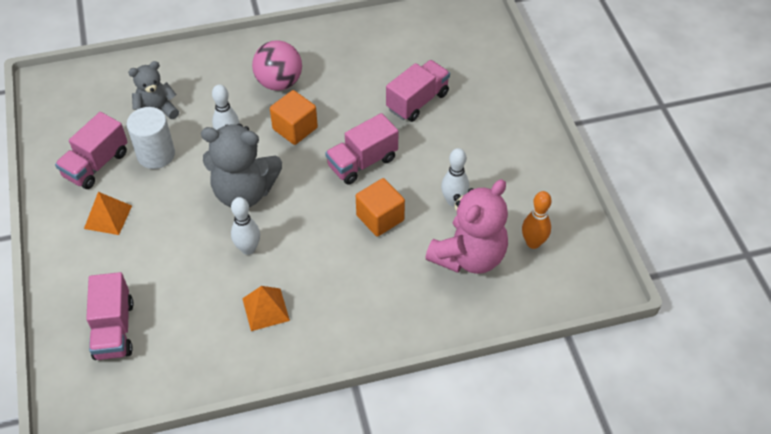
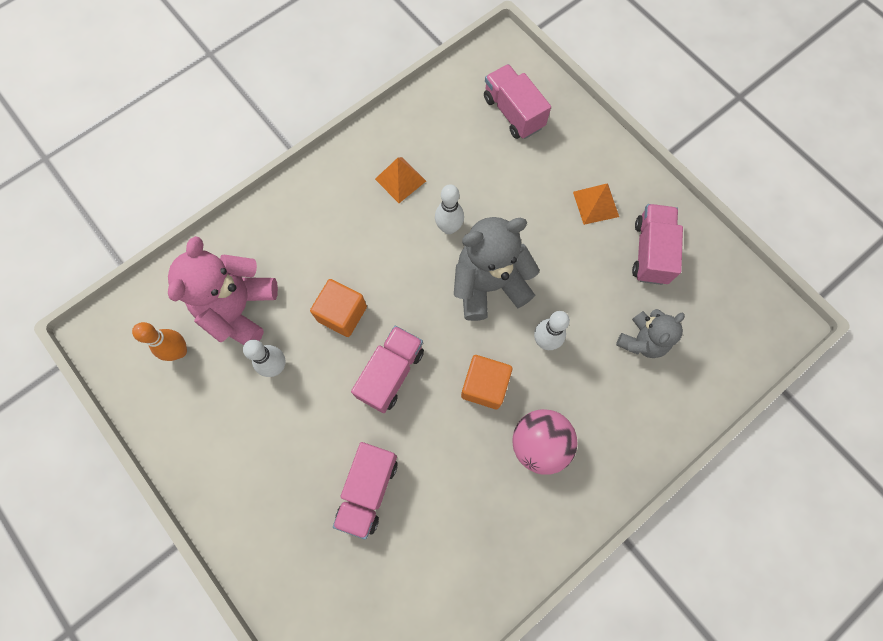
camera: 155 degrees right, 20 degrees up
white cylinder [127,107,175,169] -> none

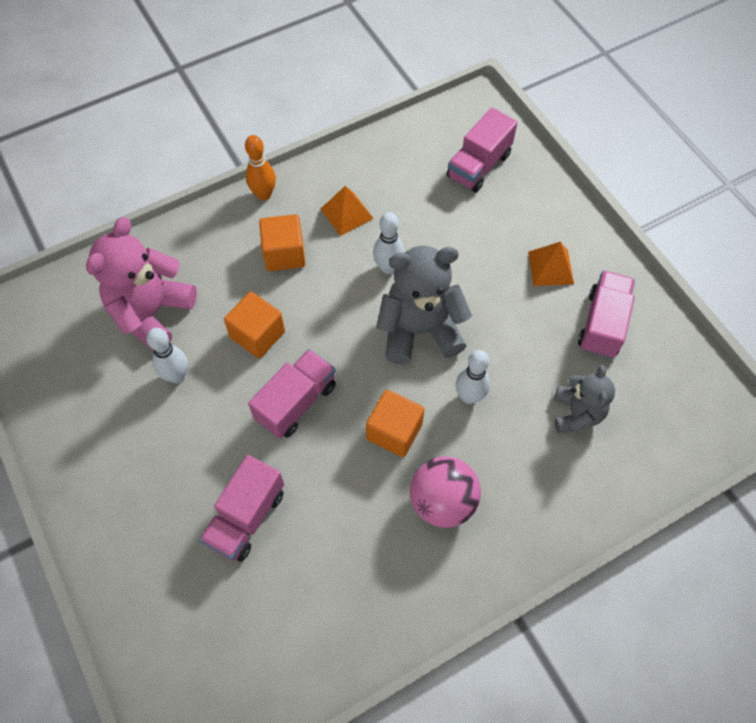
camera: 10 degrees right, 10 degrees down
orange bowling pin [132,322,187,361] -> orange bowling pin moved to [245,135,276,200]
pink truck [484,64,551,139] -> pink truck turned 120 degrees counterclockwise [447,108,518,192]
grey teddy bear [616,309,685,358] -> grey teddy bear turned 45 degrees counterclockwise [554,365,615,433]
none -> orange cube [259,214,306,271]

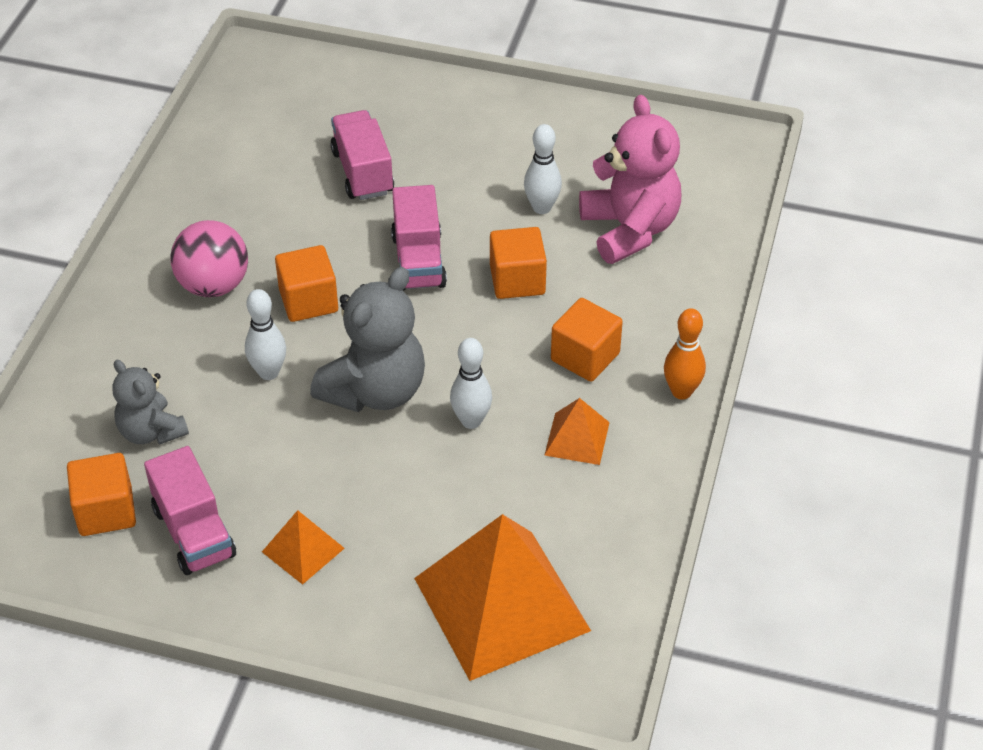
camera: 135 degrees right, 15 degrees down
pink truck [447,108,518,192] -> orange pyramid [414,514,591,681]
none -> orange cube [67,453,136,536]

